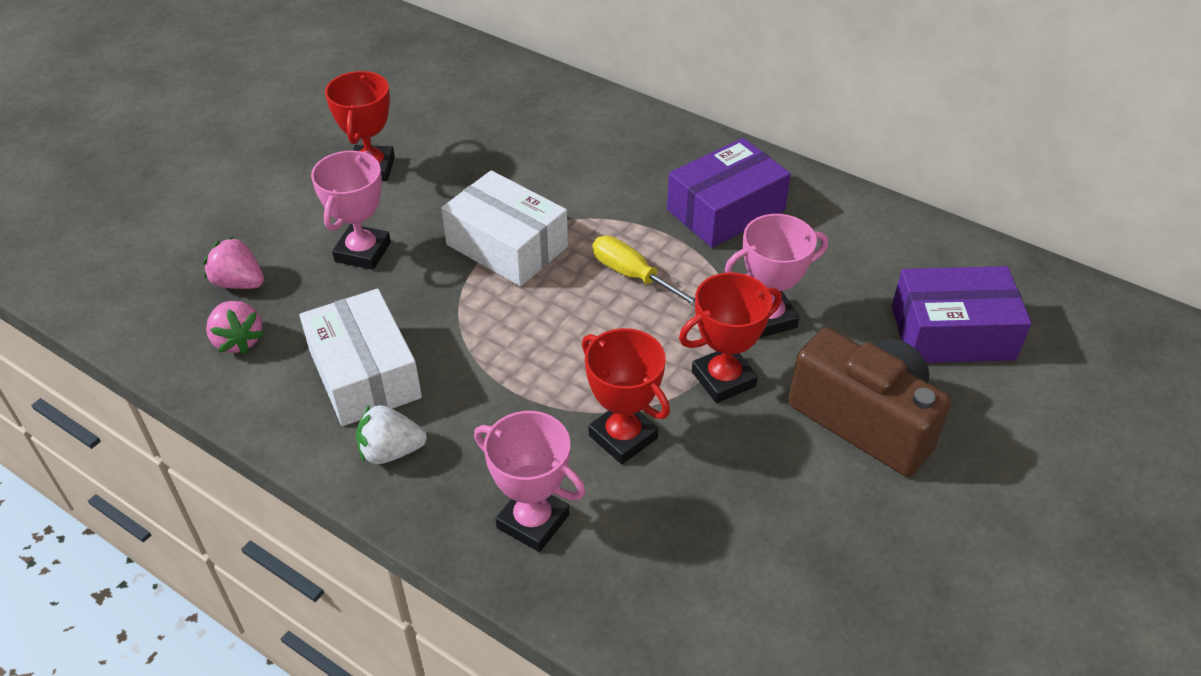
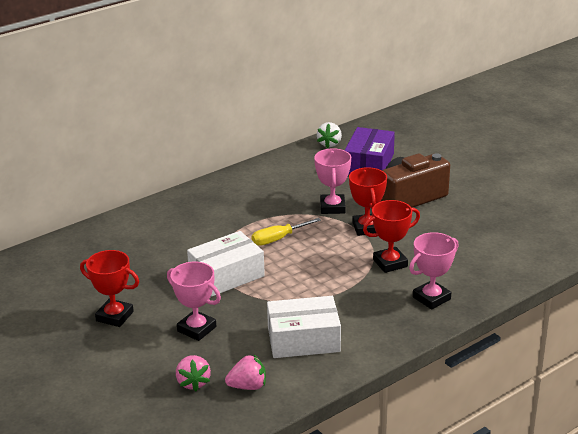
camera: 70 degrees left, 15 degrees down
pink strawberry [204,236,264,289] -> pink strawberry turned 60 degrees counterclockwise [176,355,211,391]
white strawberry [356,405,427,464] -> white strawberry moved to [317,122,342,148]
purple box [667,138,791,248] -> none

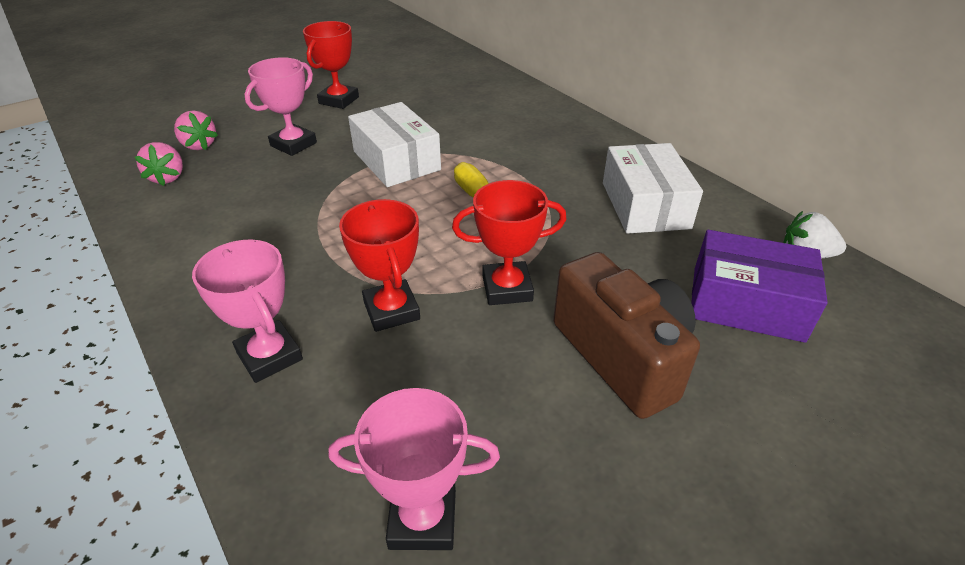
camera: 90 degrees right, 10 degrees up
pink strawberry [176,355,211,391] -> pink strawberry turned 120 degrees counterclockwise [174,110,218,150]
white box [267,296,341,358] -> white box moved to [603,143,703,234]
pink trophy [314,148,351,214] -> pink trophy moved to [329,388,500,550]

